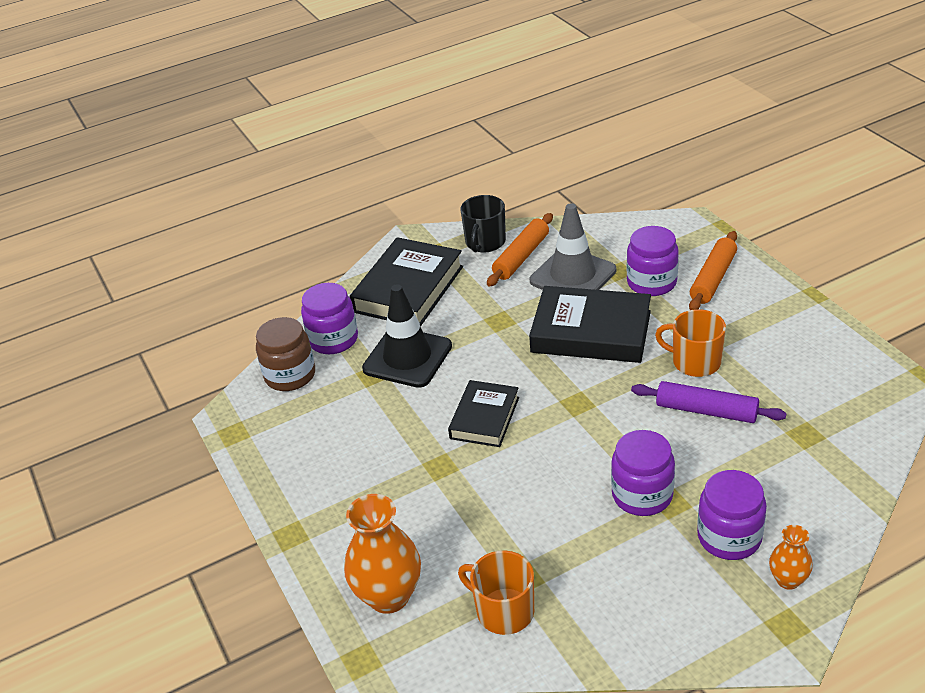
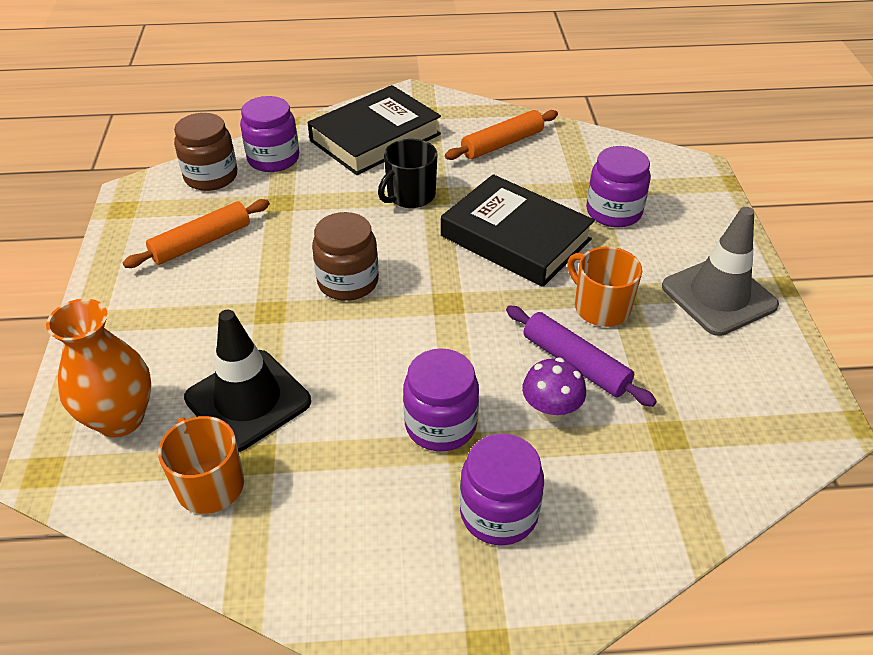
camera: 20 degrees right, 5 degrees up
black traffic cone [362,284,452,388] -> black traffic cone moved to [184,310,311,452]
black book [448,380,519,447] -> brown jar [312,212,379,301]
black mug [461,195,506,252] -> black mug moved to [378,139,437,208]
grey traffic cone [530,203,616,290] -> grey traffic cone moved to [662,207,779,336]
orange rolling pin [689,231,737,310] -> orange rolling pin moved to [123,199,270,268]
orange vase [769,525,813,590] -> none
none -> purple mushroom [522,358,586,422]

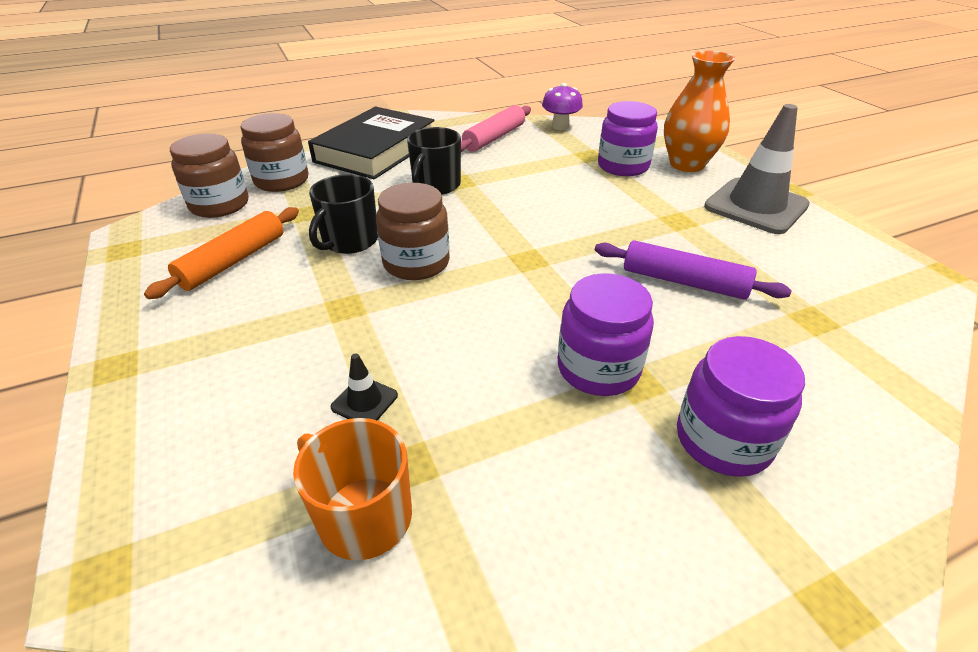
camera: 20 degrees left, 5 degrees down
orange vase [46,299,151,437] -> orange vase moved to [664,50,735,172]
black traffic cone [184,310,311,452] -> black traffic cone [331,353,398,420], size x0.42
purple jar [240,96,299,172] -> brown jar [240,113,308,192]
black book [441,174,595,287] -> none
orange rolling pin [445,110,558,160] -> pink rolling pin [461,105,531,152]
purple mushroom [522,358,586,422] -> purple mushroom moved to [542,83,583,130]
orange mug [567,247,642,327] -> none
none -> black mug [309,174,378,254]

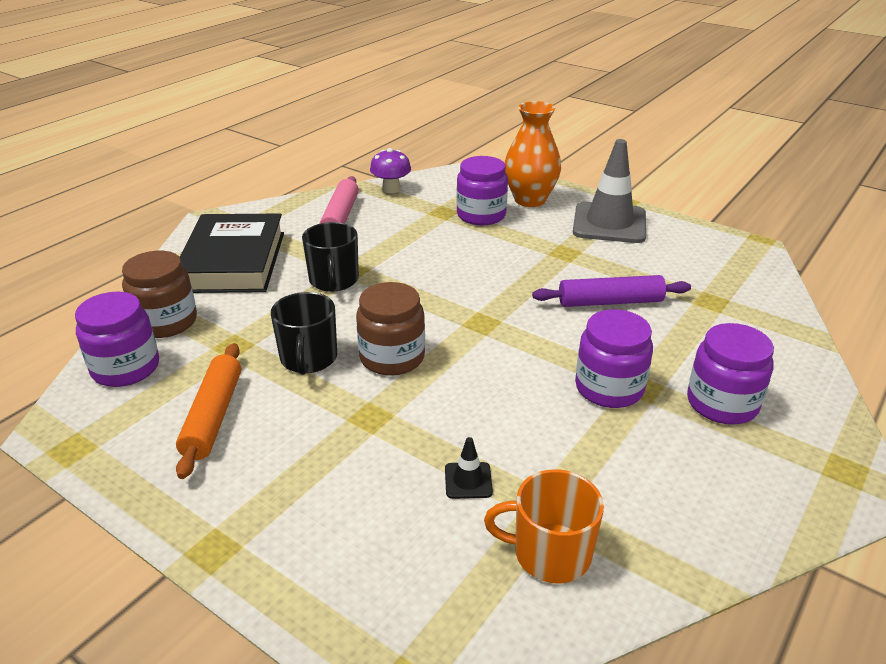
camera: 30 degrees left, 5 degrees down
brown jar [170,134,248,218] -> purple jar [75,292,159,387]

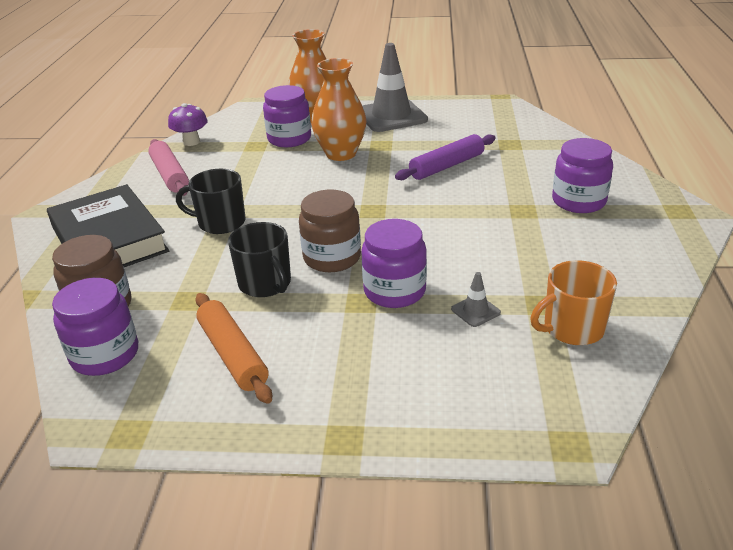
camera: 30 degrees left, 0 degrees up
black mug [302,222,359,292] -> black mug turned 135 degrees clockwise [176,169,246,234]
black traffic cone [445,437,493,499] -> grey traffic cone [451,272,501,327]
purple jar [575,309,653,408] -> purple jar moved to [361,219,427,308]
none -> orange vase [311,58,366,161]

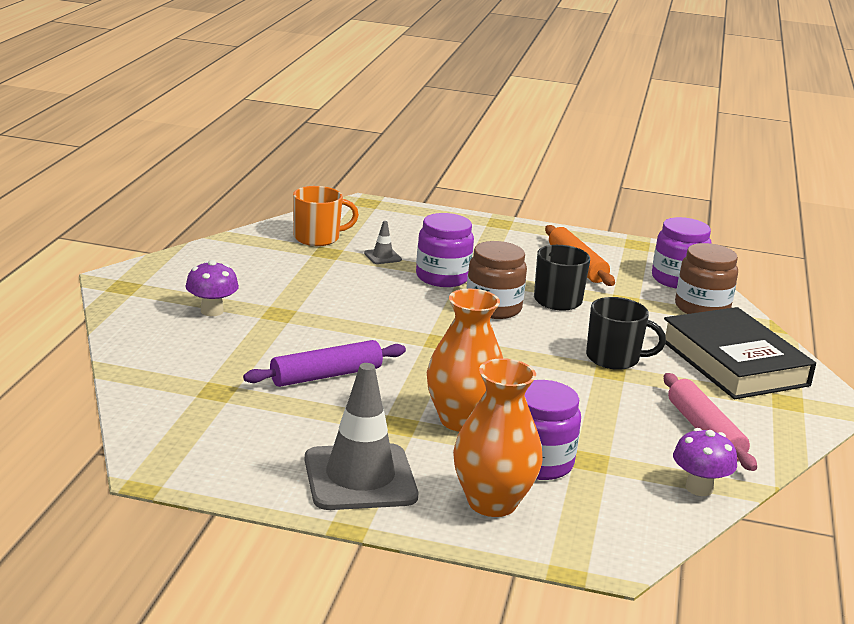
camera: 175 degrees left, 10 degrees down
purple jar [552,138,613,213] -> purple mushroom [185,260,239,316]

